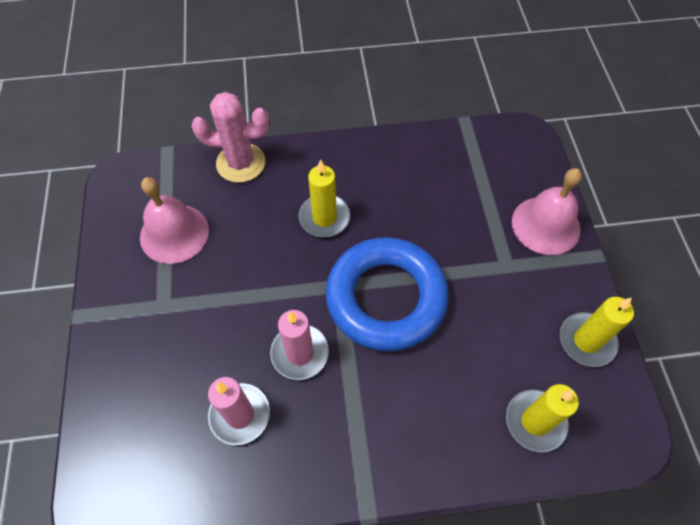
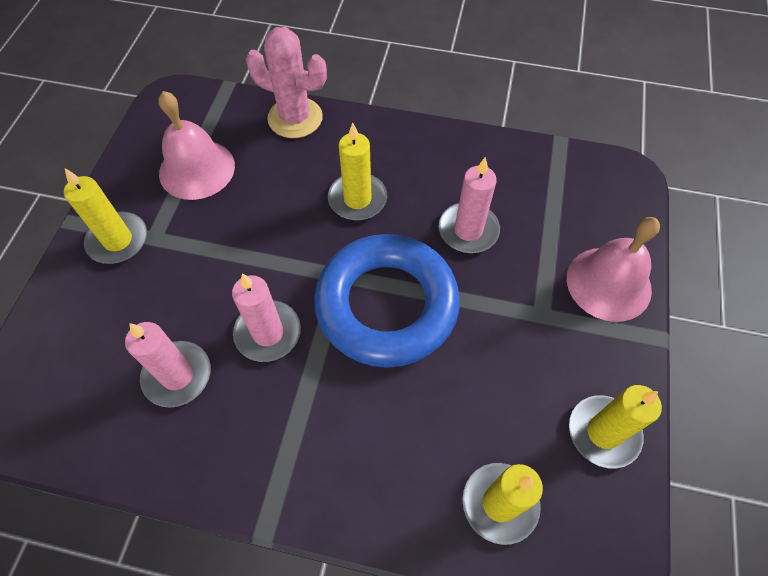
camera: 20 degrees right, 0 degrees up
none -> yellow candle [64,168,147,264]
none -> pink candle [439,157,500,253]

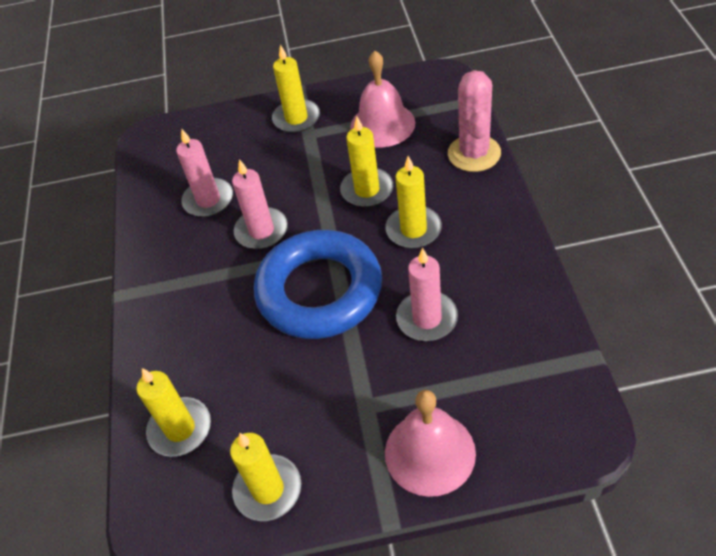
camera: 75 degrees right, 10 degrees down
none -> yellow candle [340,116,393,207]

